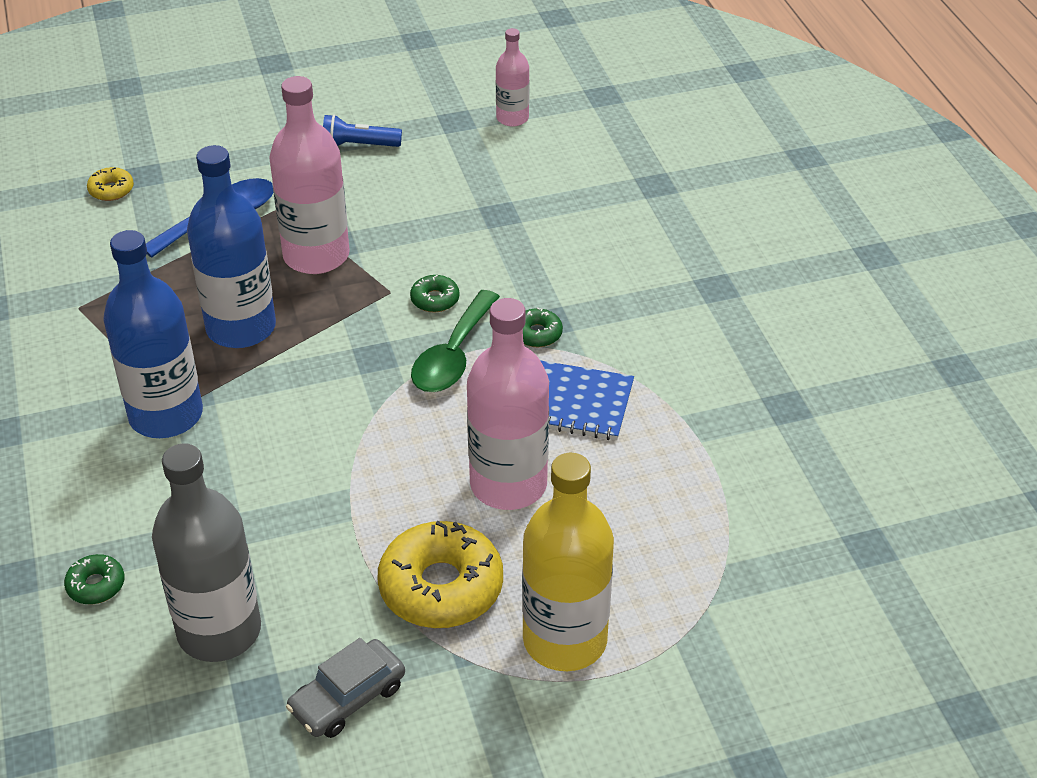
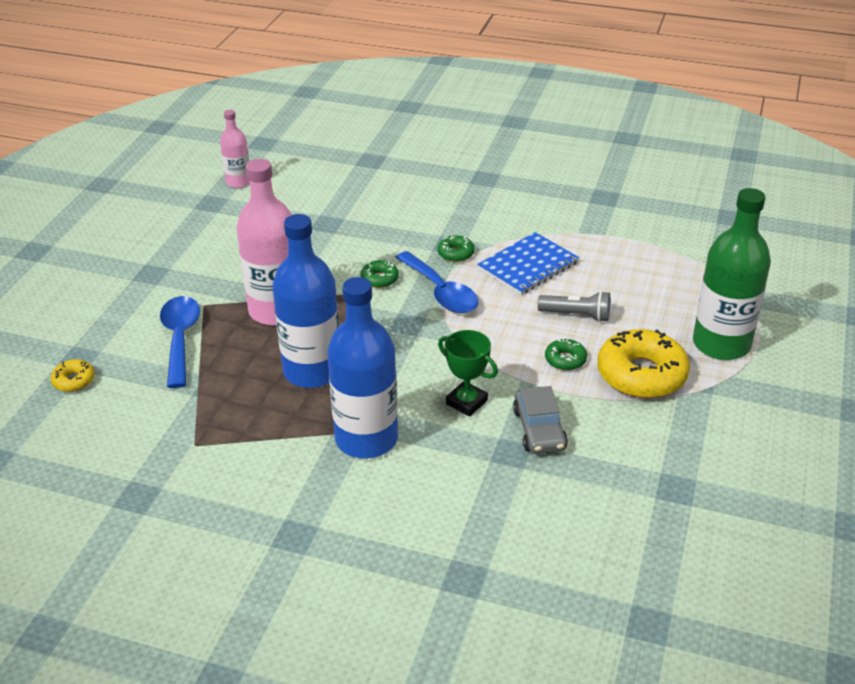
camera: 55 degrees left, 5 degrees down
green donut [64,554,125,604] -> green donut moved to [545,339,587,371]
grey bottle [152,443,261,662] -> none
grey car [286,638,405,738] -> grey car moved to [513,386,568,454]
blue flashlight [323,114,402,147] -> none
green spoon [411,290,500,392] -> blue spoon [395,251,478,313]
pink bottle [467,298,549,510] -> grey flashlight [538,291,610,322]
yellow bottle [522,453,614,671] -> green bottle [693,188,771,360]
none -> green trophy [438,330,498,417]

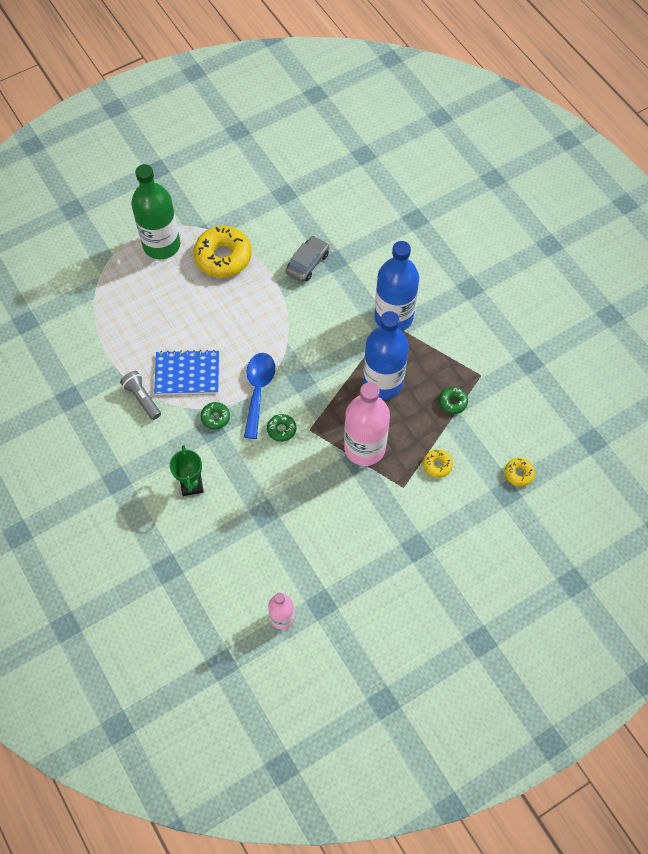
camera: 140 degrees left, 25 degrees up
blue spoon [160,296,200,388] -> yellow donut [423,449,453,478]
green trophy [438,330,498,417] -> green trophy moved to [169,445,204,496]
grey flashlight [538,291,610,322] -> grey flashlight moved to [120,371,161,420]
green donut [545,339,587,371] -> green donut moved to [439,387,468,414]

